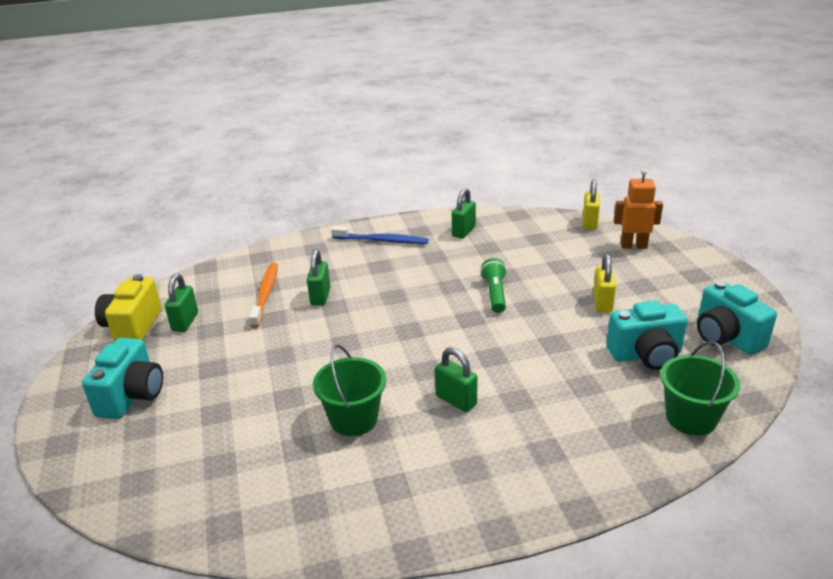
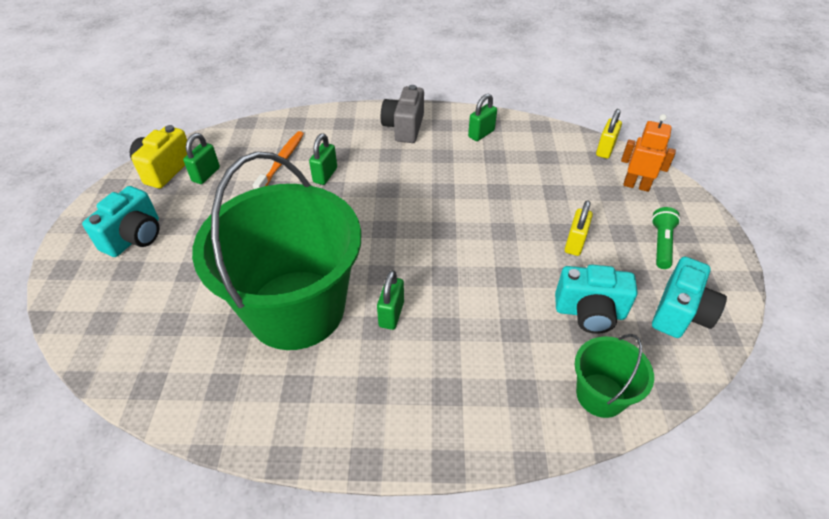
camera: 15 degrees right, 15 degrees up
green bucket [313,345,387,436] -> green bucket [192,152,361,350], size x2.25
blue toothbrush [331,226,429,244] -> grey camera [381,85,424,143]
green padlock [435,347,477,412] -> green padlock turned 45 degrees clockwise [377,270,404,330]
green flashlight [480,258,507,313] -> green flashlight moved to [651,207,680,269]
turquoise camera [697,281,777,355] -> turquoise camera turned 135 degrees counterclockwise [652,256,727,338]

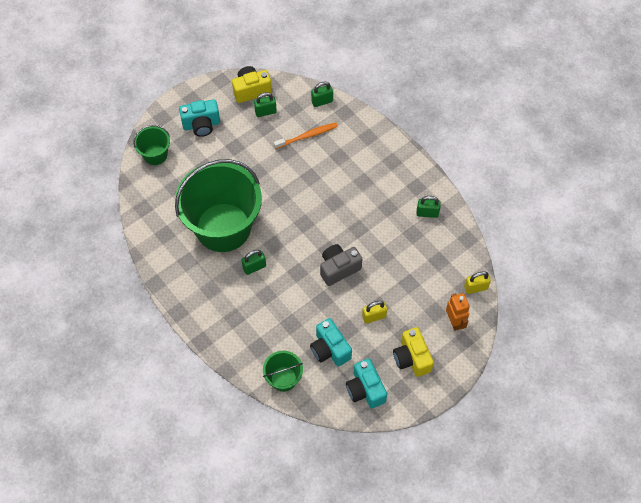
camera: 50 degrees right, 15 degrees up
green padlock [309,133,337,185] -> green padlock moved to [311,81,333,107]
grey camera [381,85,424,143] -> grey camera moved to [320,244,362,286]
green flashlight [651,207,680,269] -> yellow camera [393,327,434,377]
turquoise camera [652,256,727,338] -> turquoise camera turned 75 degrees clockwise [346,358,387,409]
none -> green bucket [133,125,170,165]

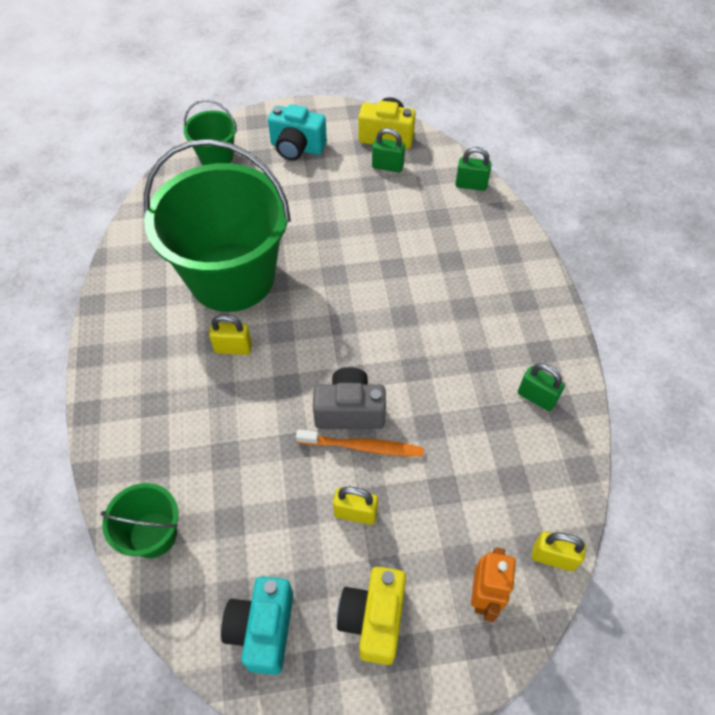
camera: 30 degrees right, 5 degrees down
green padlock [242,250,266,275] -> yellow padlock [209,314,252,355]
orange toothbrush [274,123,338,149] -> orange toothbrush moved to [296,429,424,457]
turquoise camera [310,318,352,367] -> none

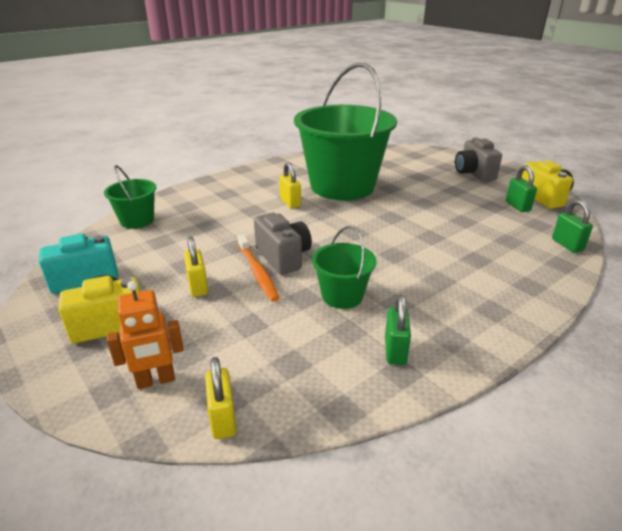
camera: 60 degrees right, 25 degrees down
green bucket [184,100,237,165] -> green bucket moved to [312,226,376,309]
turquoise camera [268,104,327,160] -> grey camera [455,137,502,181]

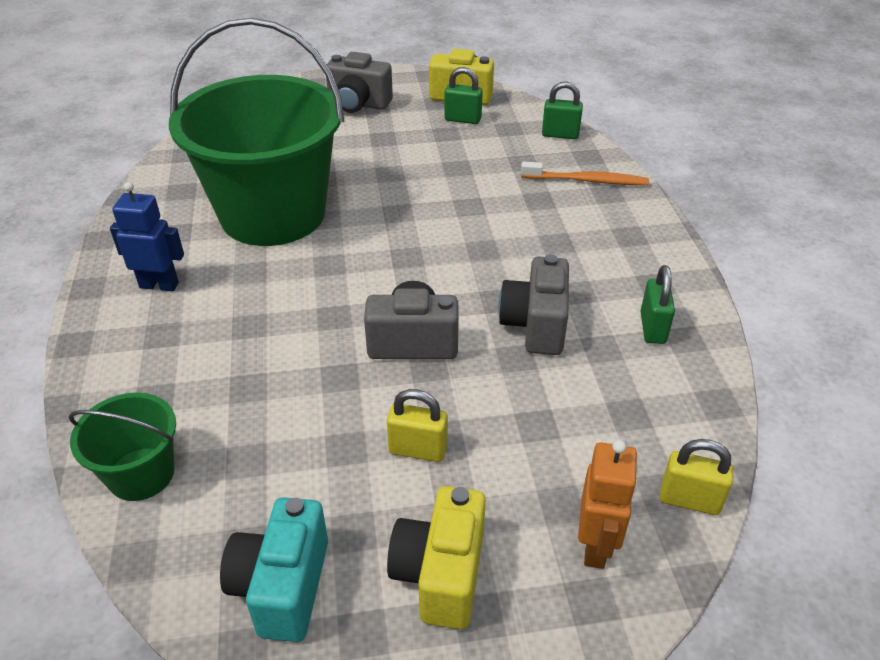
camera: 60 degrees left, 10 degrees up
orange toothbrush [237,234,279,302] -> orange toothbrush moved to [521,162,649,185]
yellow padlock [279,162,301,208] -> none
green bucket [312,226,376,309] -> grey camera [498,254,569,355]
green padlock [385,295,411,365] -> green padlock turned 60 degrees clockwise [640,265,675,344]
none -> blue robot [110,182,184,291]

